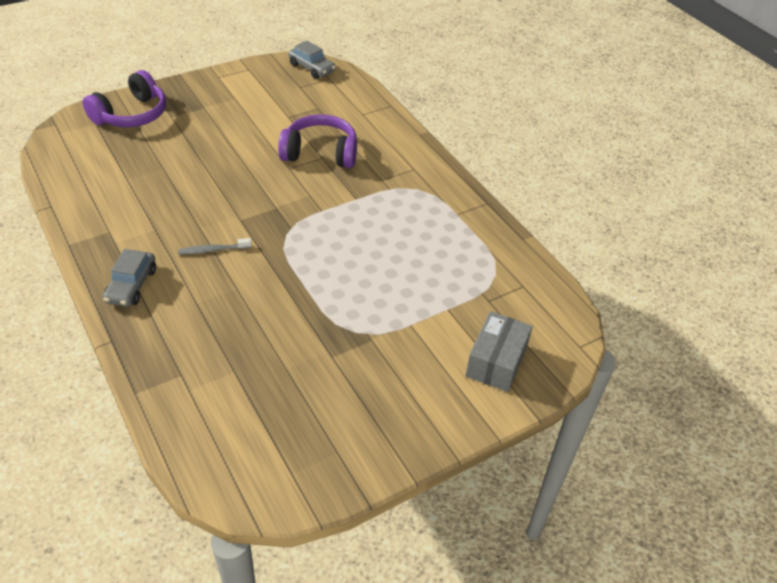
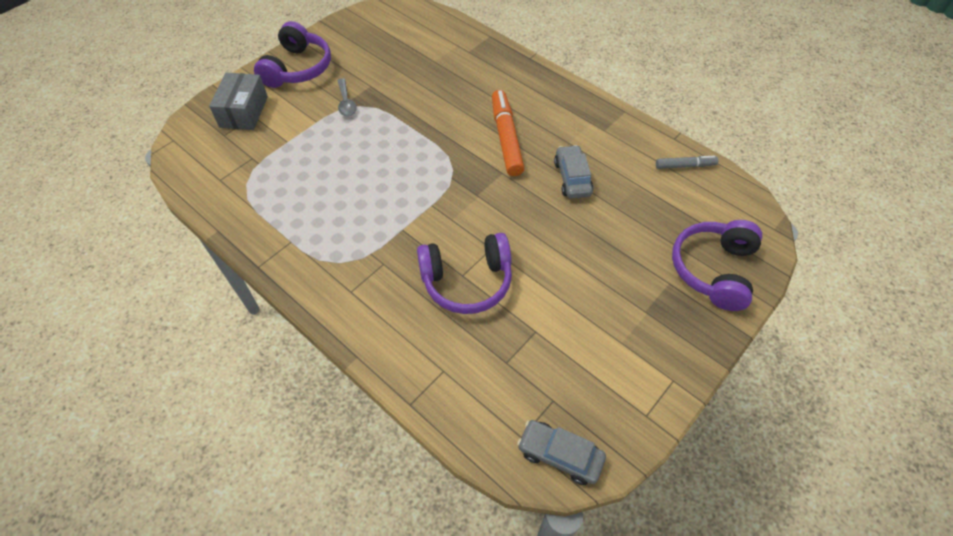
camera: 165 degrees right, 10 degrees up
grey car [103,249,156,307] -> grey car moved to [554,145,593,199]
grey toothbrush [178,238,252,255] -> orange marker [492,90,525,176]
none -> purple headphones [254,21,331,88]
none -> grey spoon [337,78,357,116]
none -> grey marker [656,156,718,169]

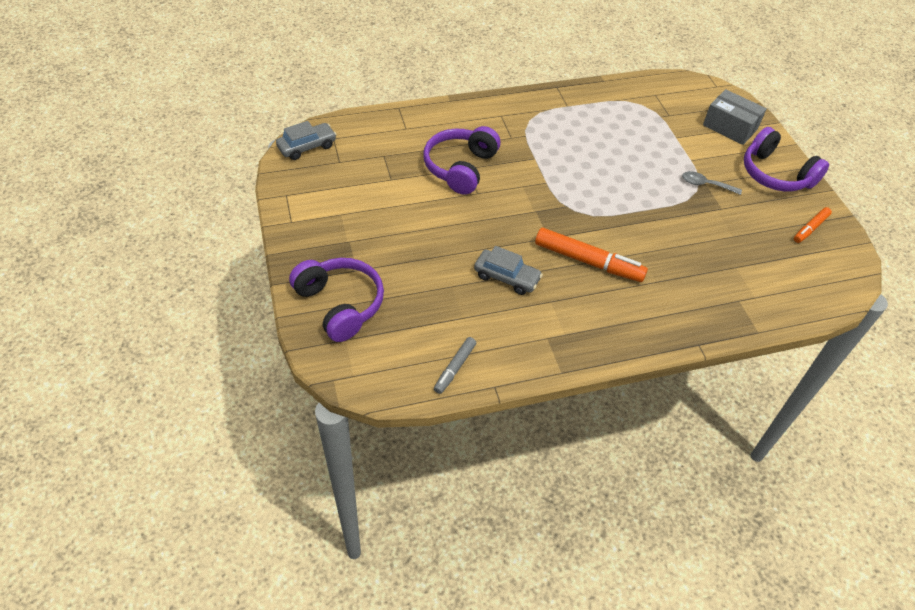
camera: 120 degrees right, 5 degrees down
none -> orange marker [794,207,832,243]

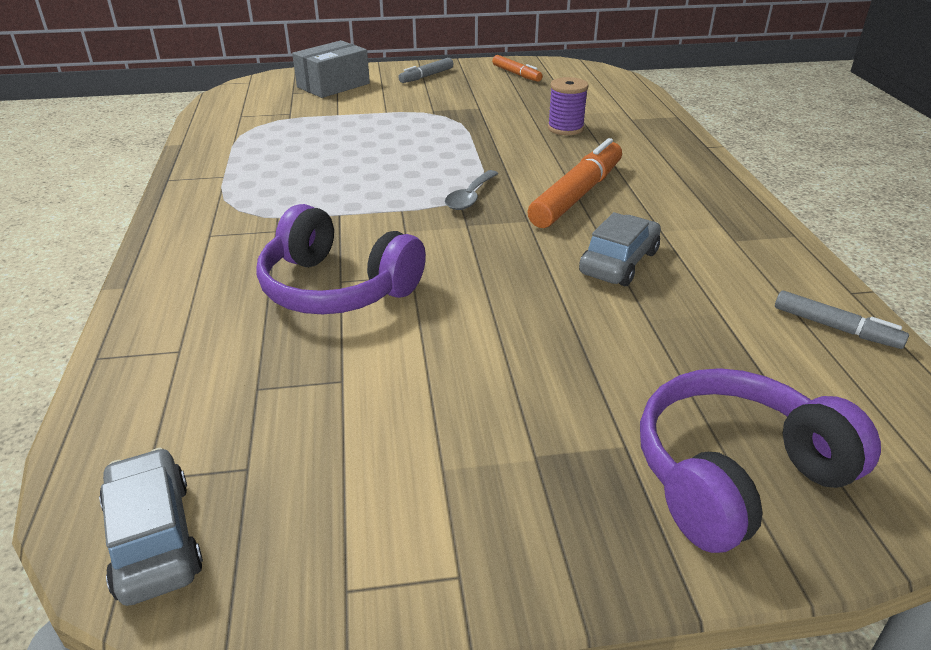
camera: 80 degrees left, 15 degrees down
grey spoon [682,171,742,195] -> grey spoon moved to [445,170,499,210]
purple headphones [744,127,829,192] -> grey marker [398,58,453,83]
none -> purple spool [548,77,588,135]

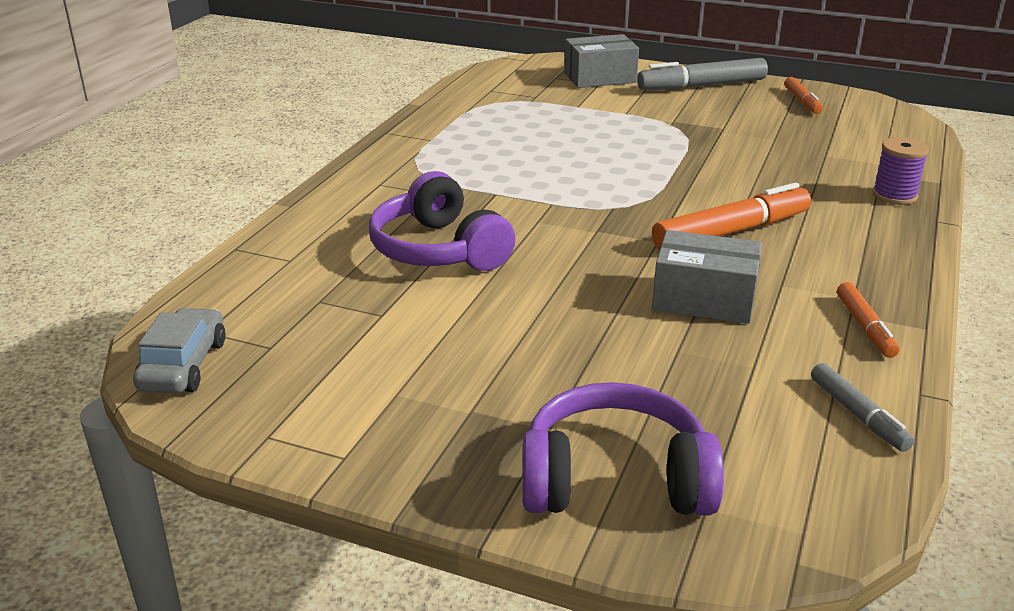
camera: 30 degrees right, 5 degrees down
grey marker [398,58,453,83] -> grey marker [637,58,768,90], size x1.81
grey spoon [445,170,499,210] -> none
purple spool [548,77,588,135] -> purple spool moved to [872,137,929,205]
grey car [579,212,661,286] -> grey box [652,230,762,324]
none -> orange marker [837,282,900,358]

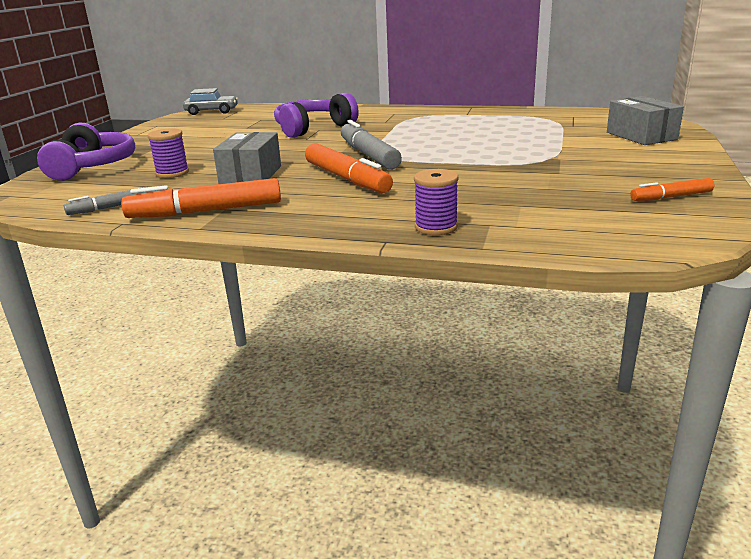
camera: 85 degrees right, 5 degrees down
grey marker [637,58,768,90] -> grey marker moved to [341,120,402,170]
orange marker [837,282,900,358] -> orange marker [121,178,281,218], size x1.81
none -> purple spool [148,128,189,178]

